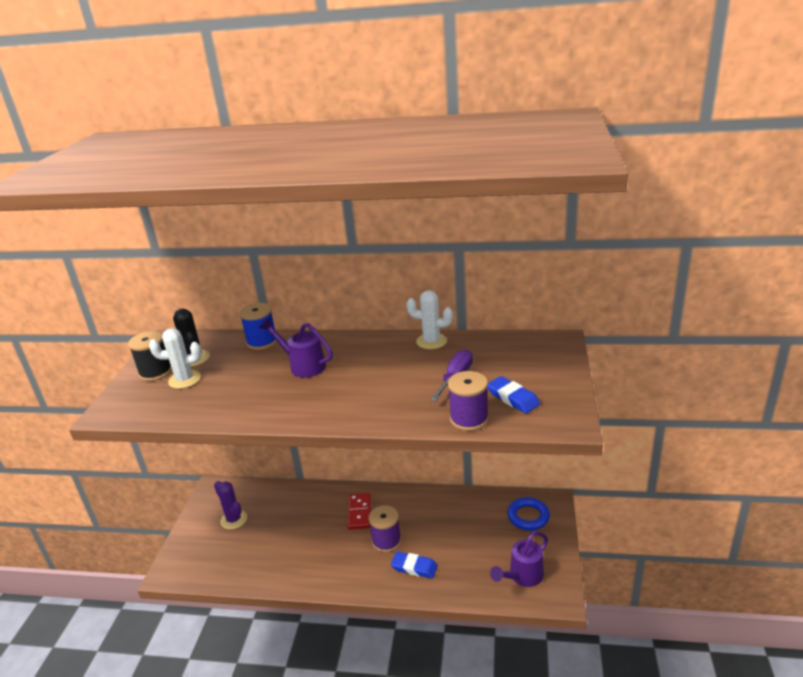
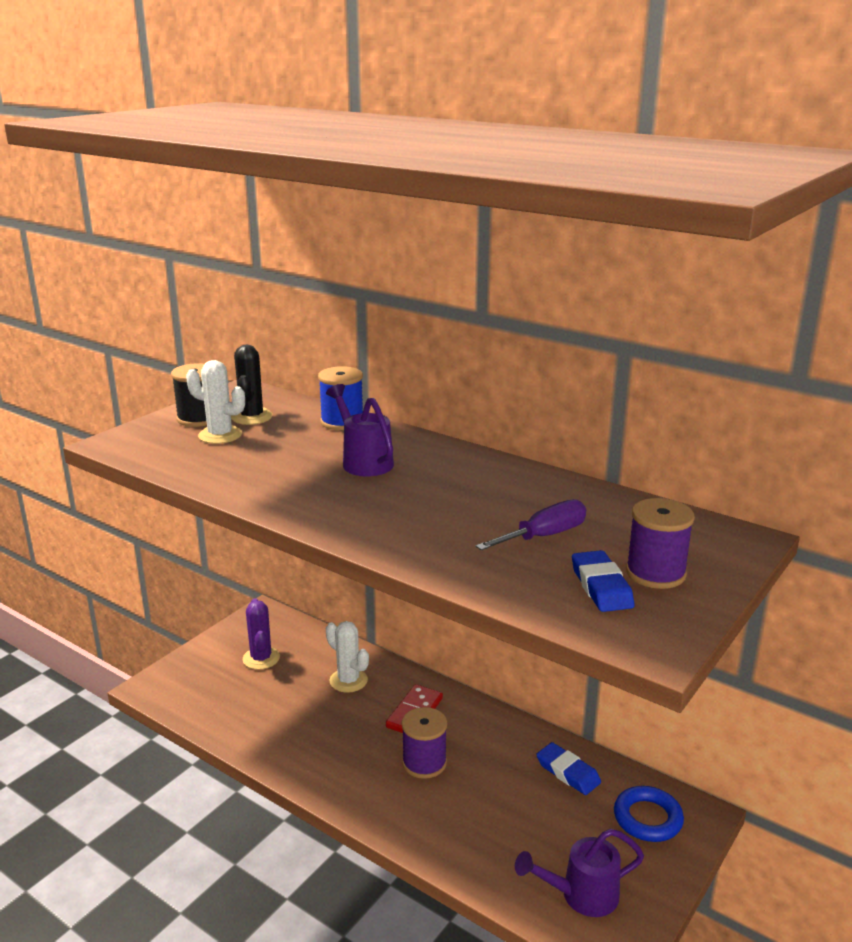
camera: 25 degrees right, 5 degrees down
blue eraser [391,552,438,579] -> blue eraser moved to [536,742,601,795]
white cactus [406,290,453,349] -> white cactus moved to [326,621,369,693]
purple spool [448,371,489,431] -> purple spool moved to [626,498,695,589]

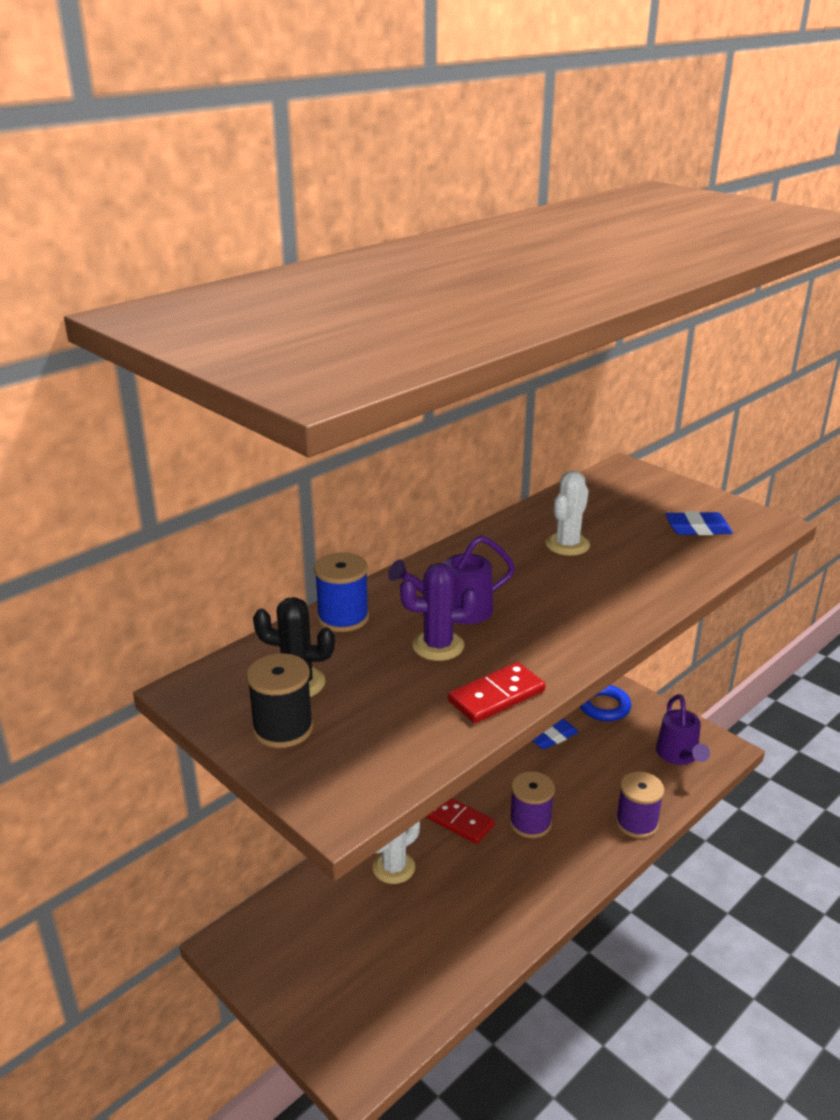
camera: 80 degrees left, 5 degrees up
white cactus [186,360,245,444] -> white cactus moved to [545,471,590,556]
purple cactus [243,598,280,670] -> purple cactus moved to [400,563,478,661]
purple screwdriver [475,499,586,550] -> none
purple spool [626,498,695,589] -> purple spool moved to [616,771,664,838]
none -> red domino [448,662,546,723]

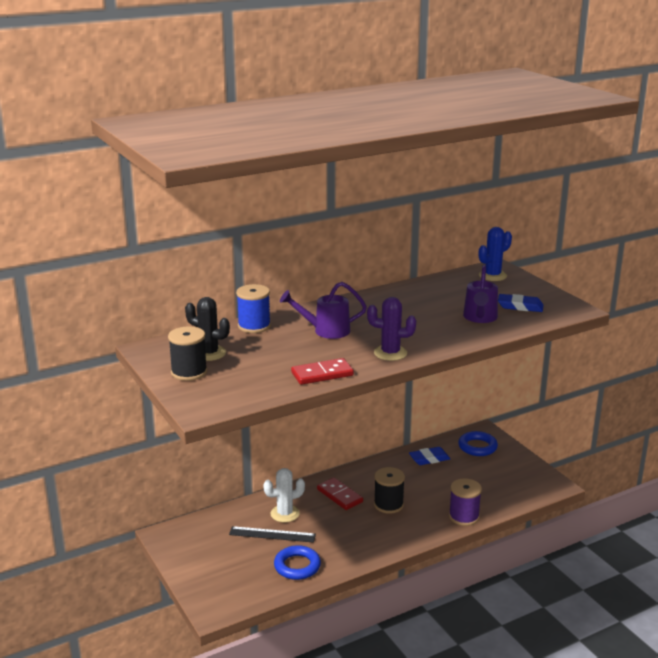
camera: 15 degrees right, 5 degrees down
purple cactus [400,563,478,661] -> purple cactus moved to [367,297,416,361]
purple spool [509,771,555,838] -> black spool [374,467,405,514]
white cactus [545,471,590,556] -> none
purple watering can [656,694,710,765] -> purple watering can moved to [463,265,498,323]
none -> black ruler [229,526,316,543]
none -> blue ring [274,545,321,580]
none -> blue cactus [479,227,512,281]

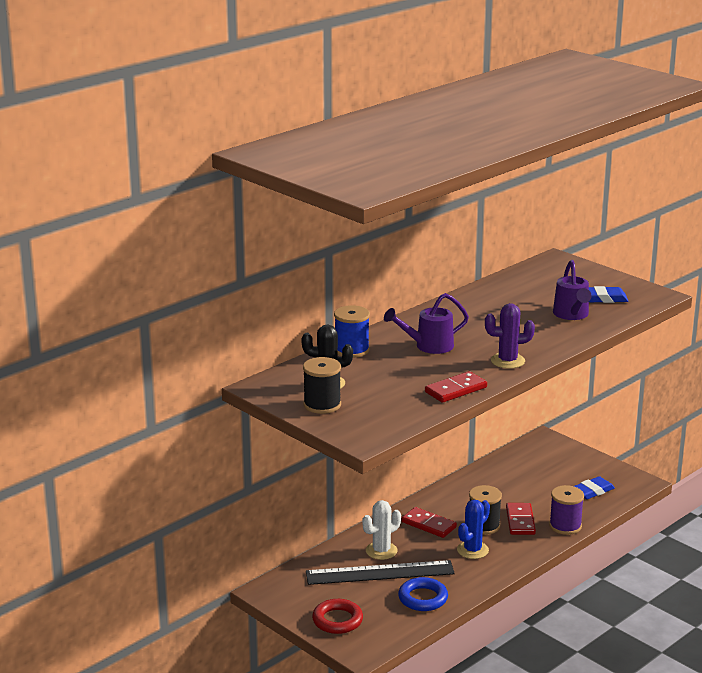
camera: 15 degrees left, 0 degrees up
black ruler [229,526,316,543] -> black ruler [306,560,455,585], size x1.58
blue eraser [409,447,450,465] -> blue eraser moved to [574,476,615,499]
blue ring [458,431,498,456] -> none
blue cactus [479,227,512,281] -> blue cactus moved to [457,500,490,559]
none -> red ring [312,599,363,634]
none -> red domino [506,503,536,535]

